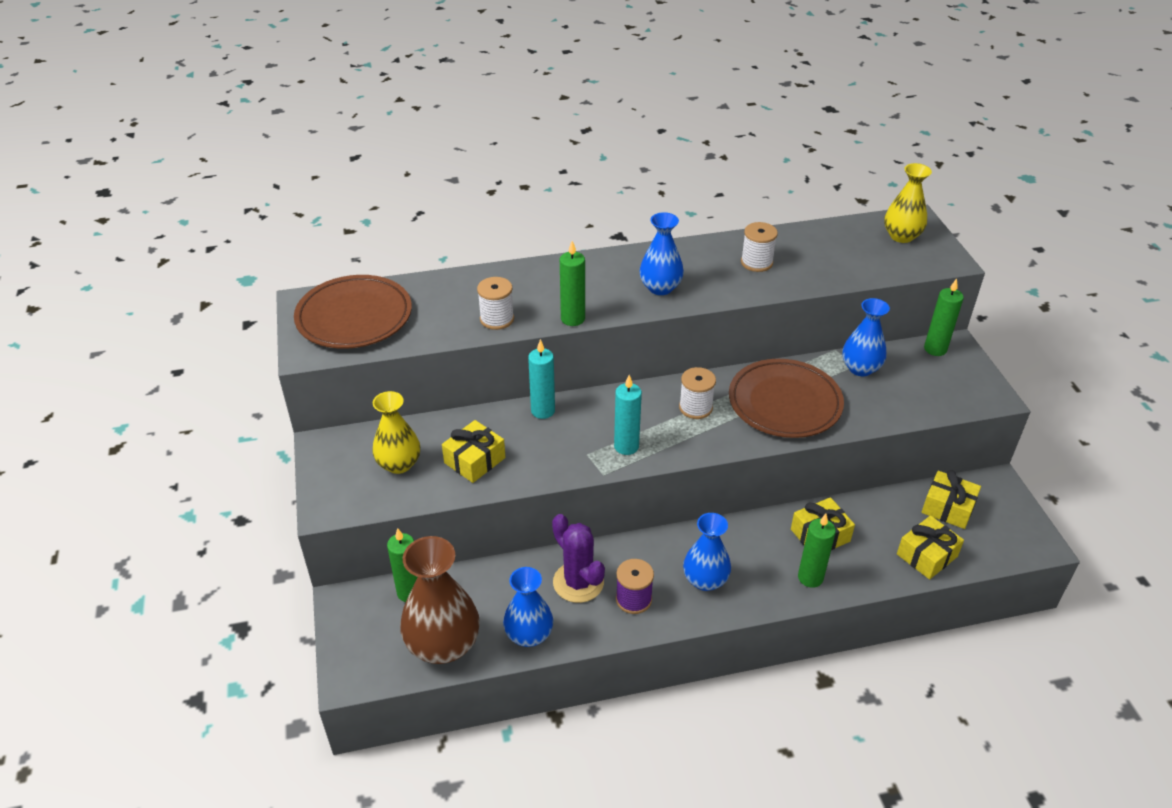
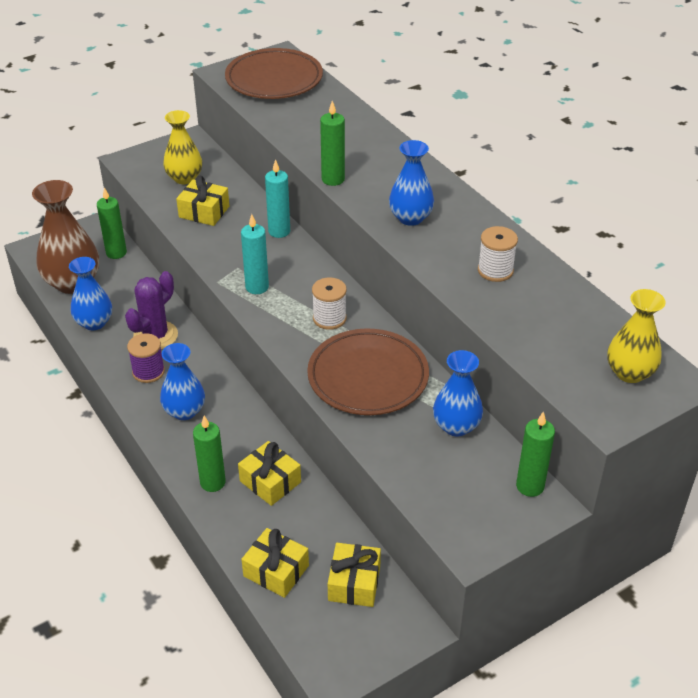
camera: 70 degrees right, 0 degrees up
white spool [477,277,514,330] -> none

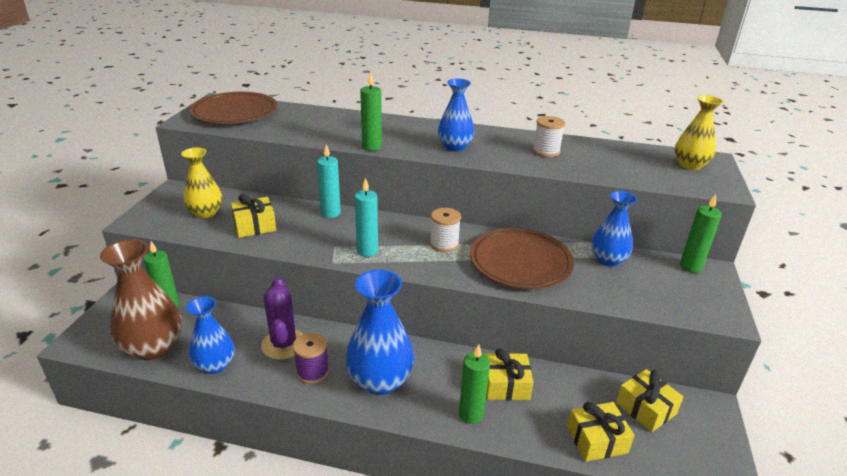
camera: 45 degrees left, 10 degrees down
blue vase [160,343,205,420] -> blue vase [345,270,414,395], size x1.55

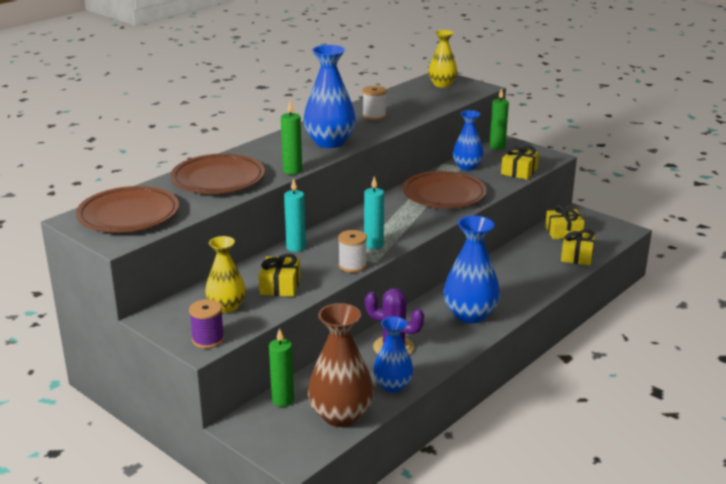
camera: 60 degrees left, 5 degrees down
purple spool [293,333,329,384] -> purple spool moved to [189,299,224,349]
white spool [430,208,461,252] -> white spool moved to [338,230,367,273]
blue vase [438,79,474,151] -> blue vase [303,45,356,148], size x1.55
green candle [459,344,490,424] -> none
yellow gift [485,348,533,400] -> yellow gift moved to [501,146,539,180]
none -> brown plate [170,154,265,194]

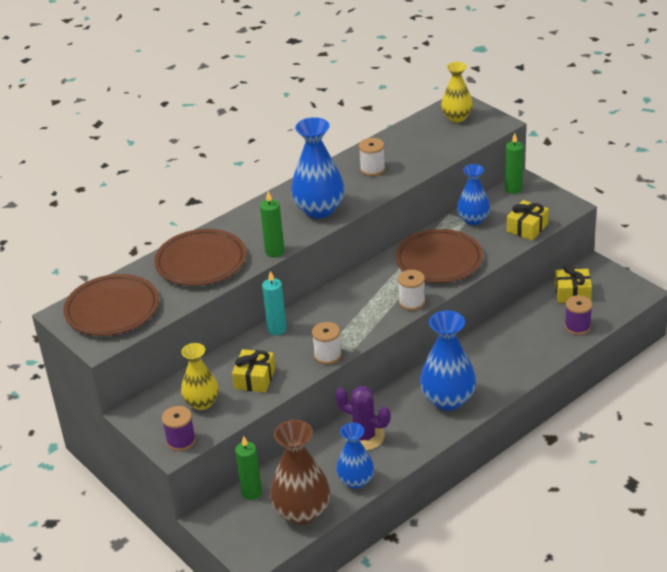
camera: 10 degrees right, 10 degrees up
turquoise candle [364,176,384,249] -> none
yellow gift [561,229,595,265] -> purple spool [565,295,592,335]
none -> white spool [398,270,425,310]

